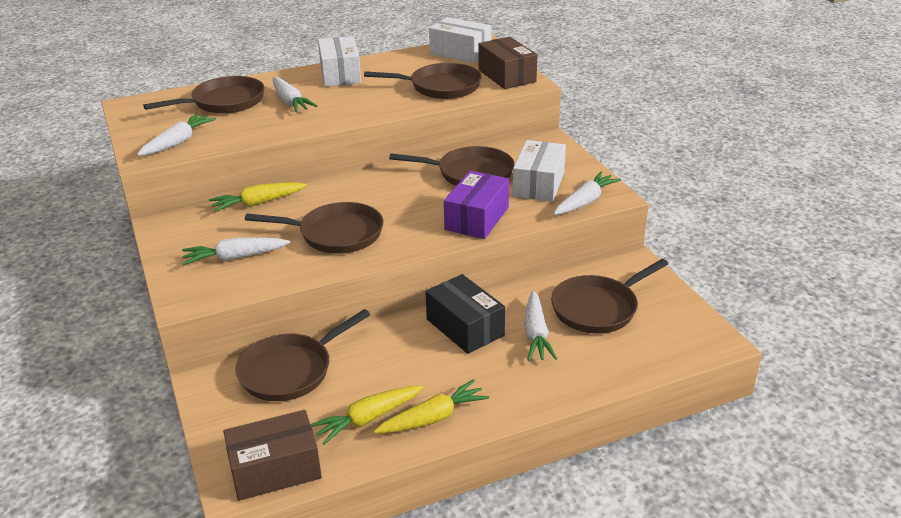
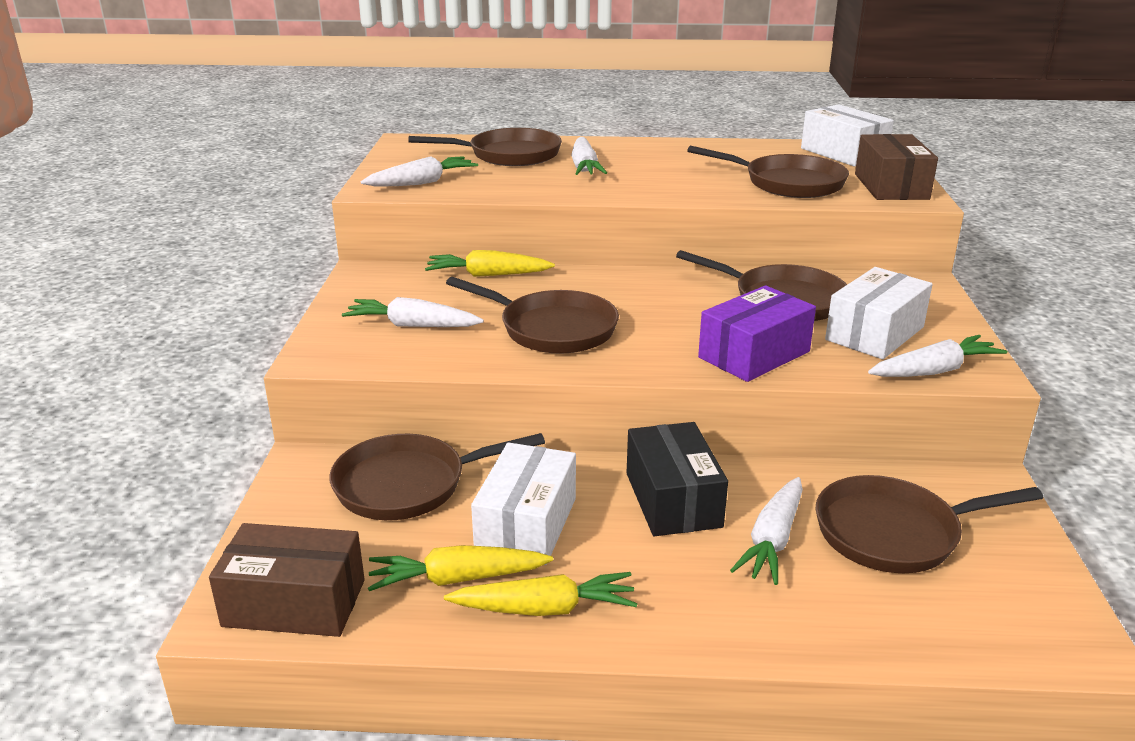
camera: 25 degrees right, 5 degrees down
white box [318,36,361,87] -> white box moved to [471,442,576,565]

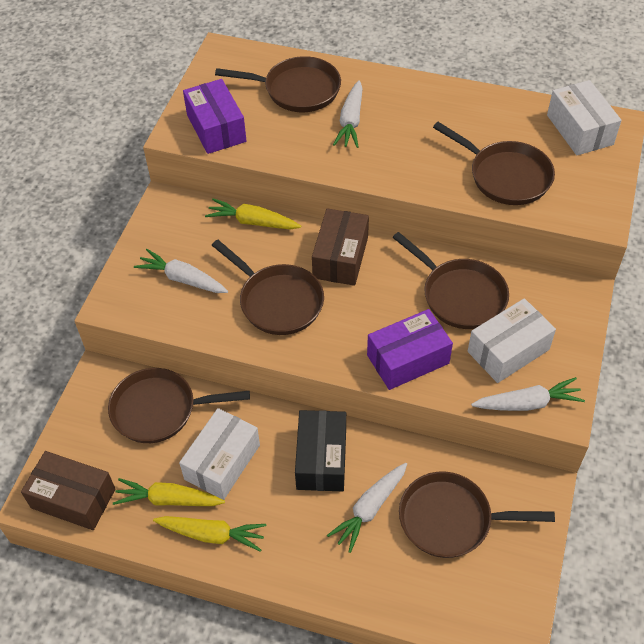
camera: 15 degrees right, 25 degrees up
white carrot [361,156,478,186] -> purple box [183,79,246,154]
brown box [855,134,938,200] -> brown box moved to [312,208,369,286]

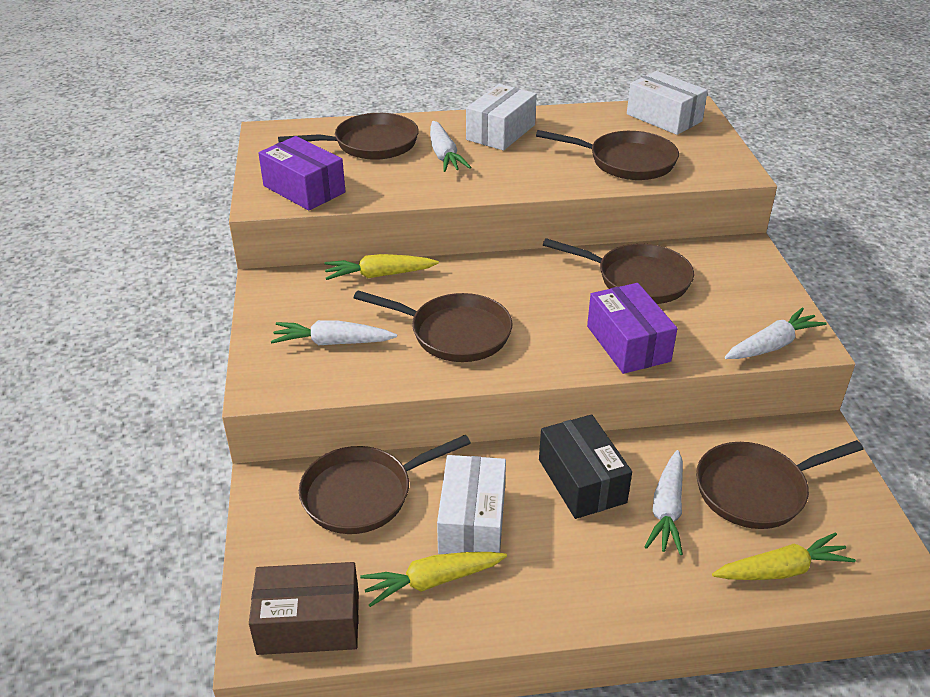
camera: 25 degrees left, 15 degrees down
yellow carrot [153,516,267,552] -> yellow carrot moved to [712,532,856,580]
brown box [312,208,369,286] -> none
purple box [367,309,453,390] -> purple box turned 60 degrees counterclockwise [587,283,677,374]
white box [468,298,556,383] -> white box moved to [466,84,537,150]

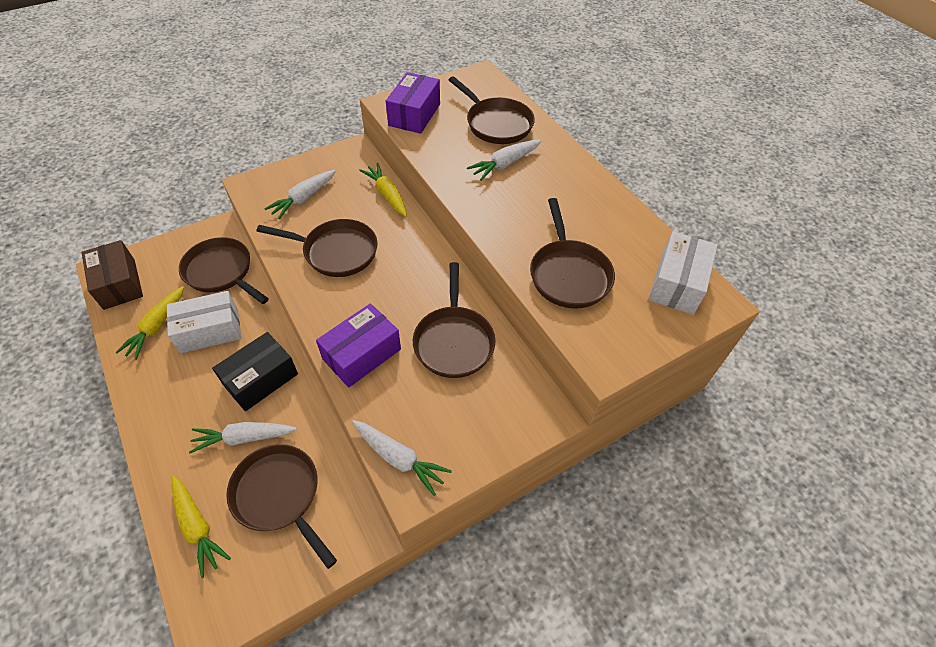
camera: 65 degrees right, 15 degrees up
white carrot [271,320,397,345] -> white carrot turned 120 degrees counterclockwise [264,170,336,219]
brown pan [354,290,513,362] -> brown pan turned 75 degrees counterclockwise [256,219,378,277]
yellow carrot [360,552,507,607] -> yellow carrot turned 120 degrees counterclockwise [116,286,184,360]
white box [466,84,537,150] -> none

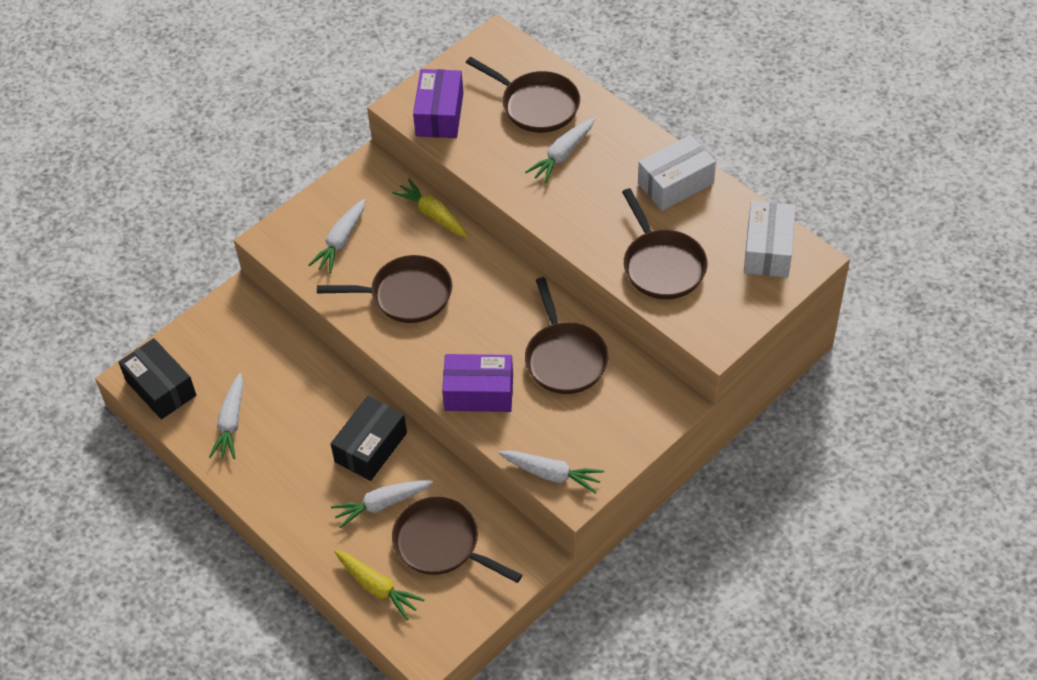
camera: 10 degrees left, 0 degrees up
brown box [81,240,143,310] -> black box [119,338,196,420]
yellow carrot [116,286,184,360] -> white carrot [209,373,243,459]
white box [167,291,241,353] -> white box moved to [638,135,716,211]
brown pan [179,237,269,304] -> none
purple box [316,303,401,387] -> purple box turned 60 degrees clockwise [442,354,513,412]

